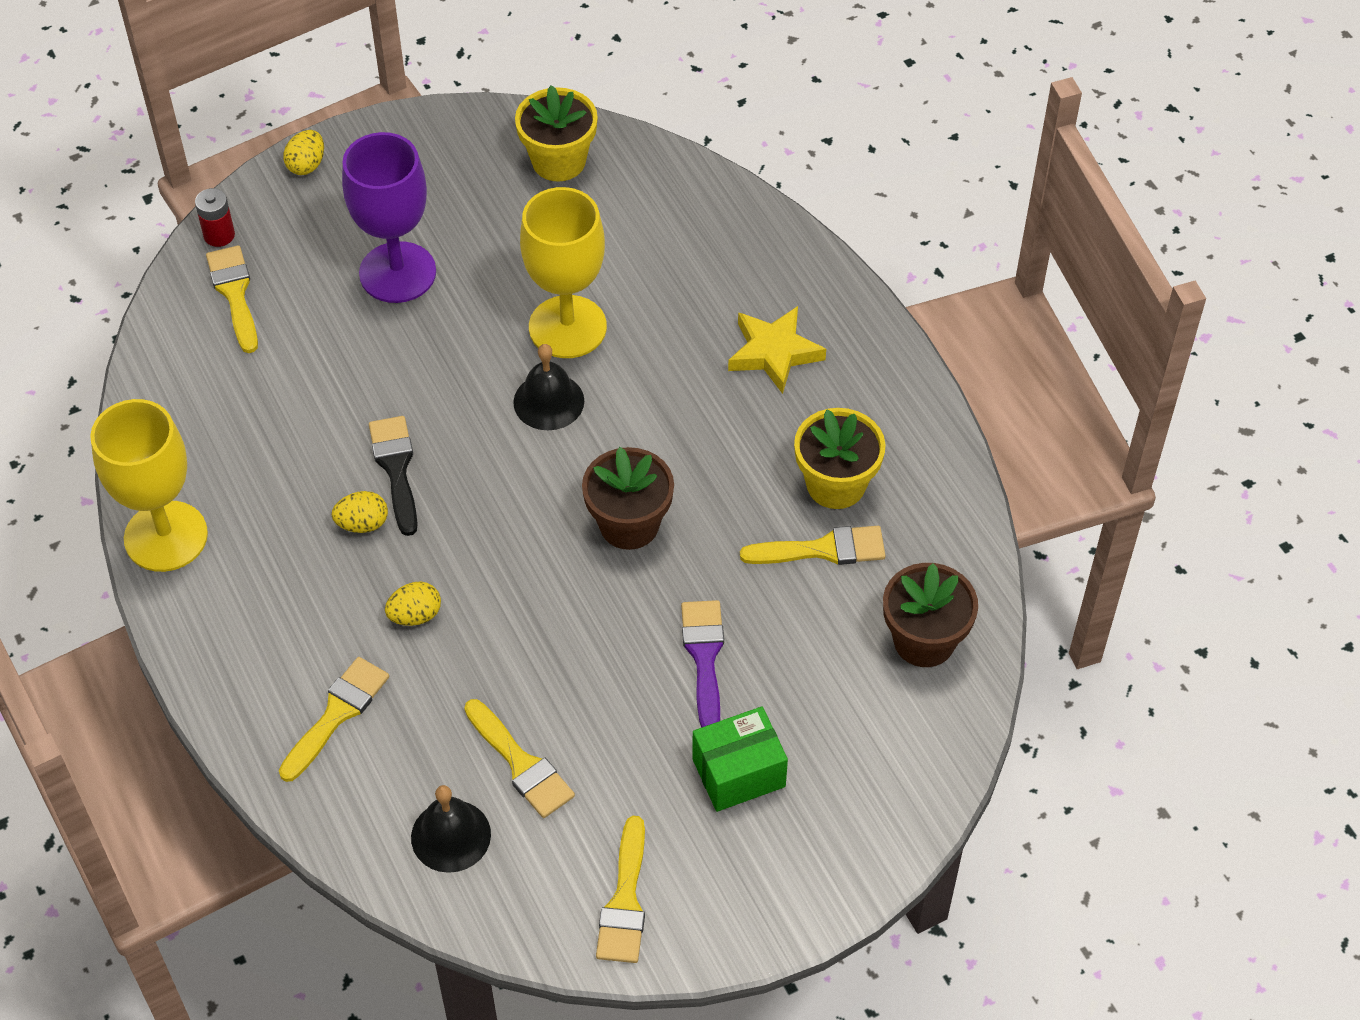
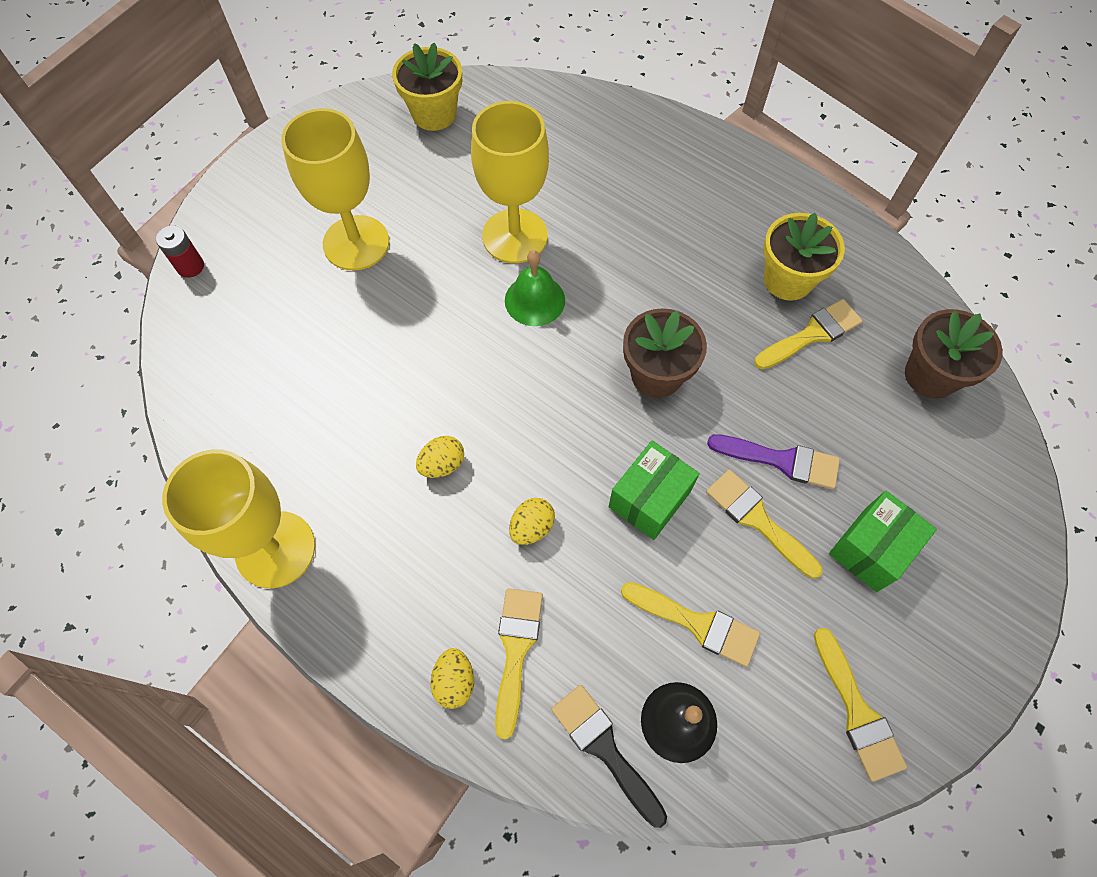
camera: 25 degrees left, 10 degrees up
yellow brush [206,245,258,353] -> yellow brush moved to [706,469,822,579]
yellow egg [283,130,324,175] -> yellow egg moved to [431,648,474,709]
purple goblet [342,132,436,303] -> yellow goblet [281,108,389,271]
black brush [369,416,418,536] -> black brush moved to [551,685,667,828]
black bell [513,344,584,430] -> green bell [505,250,565,326]
purple brush [681,600,724,728] -> purple brush turned 135 degrees clockwise [707,434,840,489]
yellow star [728,306,826,394] -> none
none -> green box [609,440,699,540]

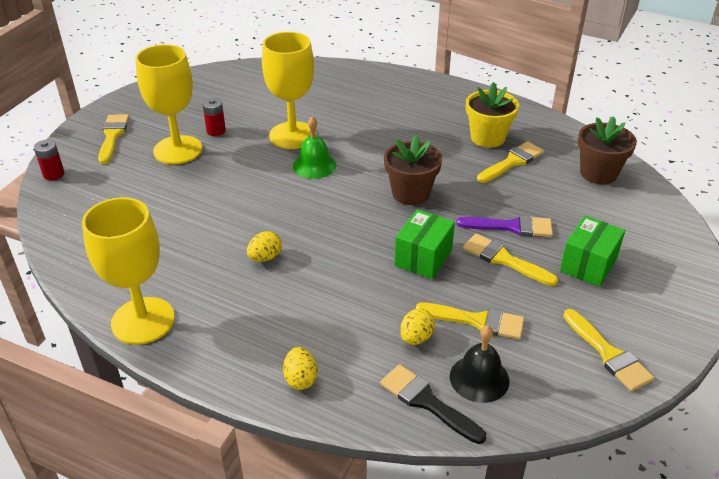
camera: 10 degrees left, 25 degrees down
yellow flower pot [392,42,462,131] -> none
yellow brush [495,588,543,739] -> yellow brush moved to [98,114,129,164]
yellow egg [509,498,555,545] -> yellow egg moved to [400,309,435,345]
none -> red battery [202,98,226,136]

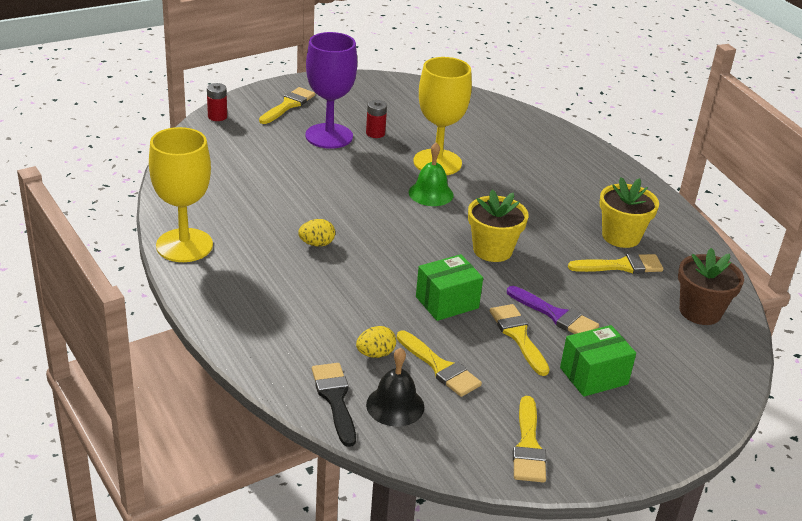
camera: 30 degrees right, 5 degrees down
yellow goblet [135,44,202,164] -> purple goblet [305,32,357,149]
yellow egg [283,347,317,390] -> none
brown flower pot [384,135,442,205] -> yellow flower pot [468,189,528,262]

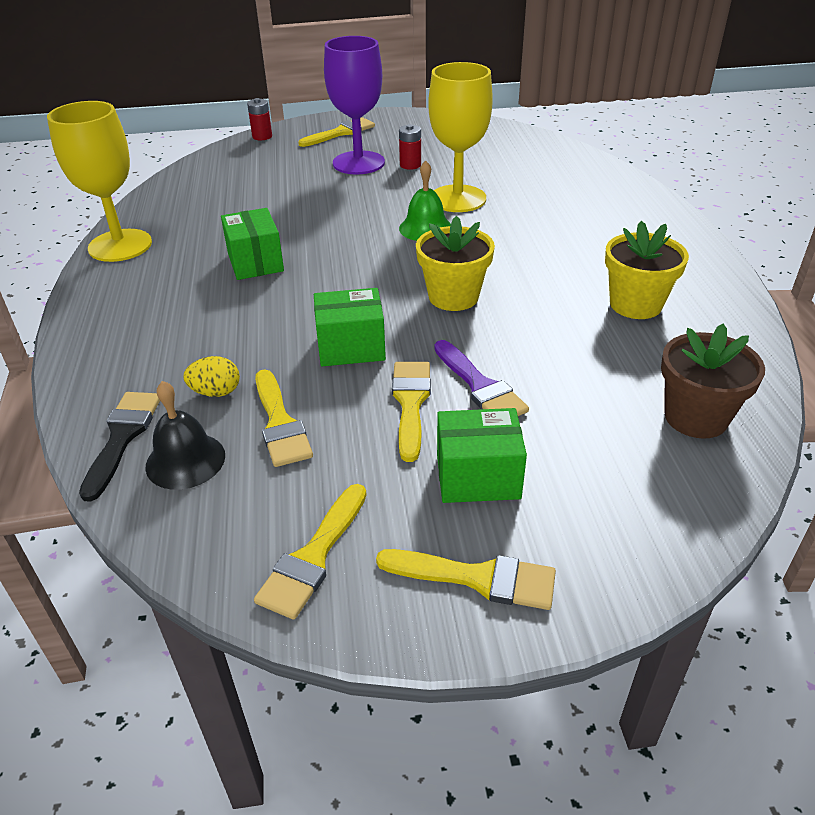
camera: 25 degrees right, 5 degrees up
yellow egg [298,219,335,247] -> green box [221,208,284,280]
yellow brush [568,253,663,274] -> yellow brush moved to [376,549,556,610]

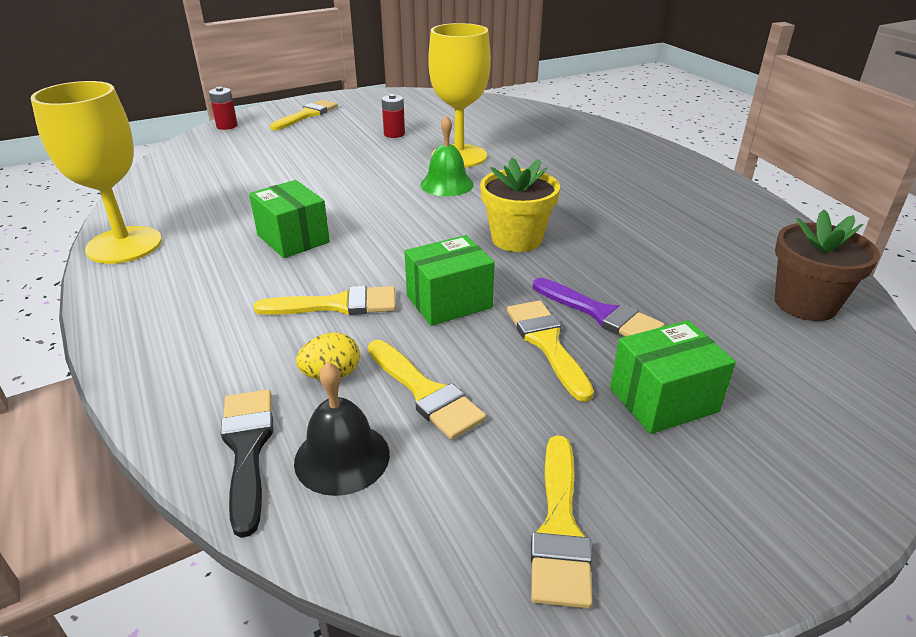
camera: 20 degrees left, 5 degrees down
purple goblet [324,36,385,175] -> none
yellow brush [376,549,556,610] -> yellow brush moved to [254,286,396,315]
yellow flower pot [605,221,689,319] -> none

